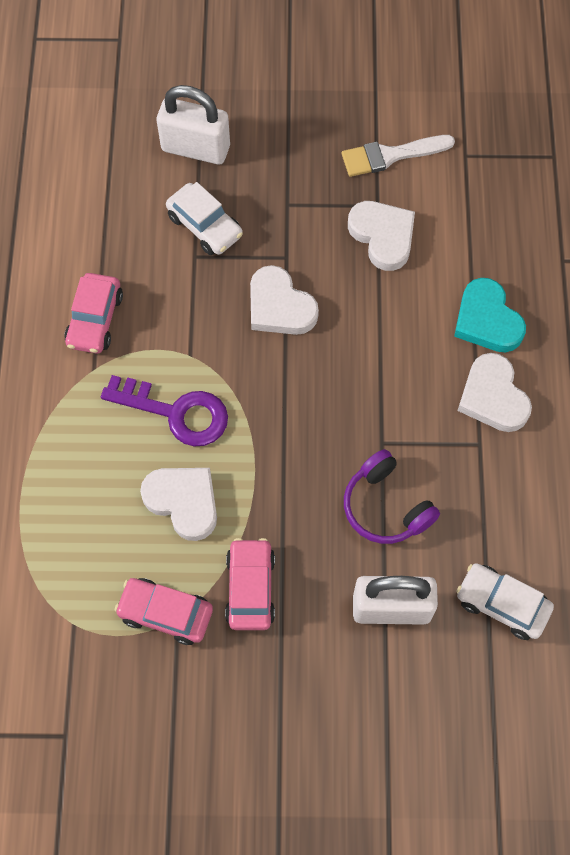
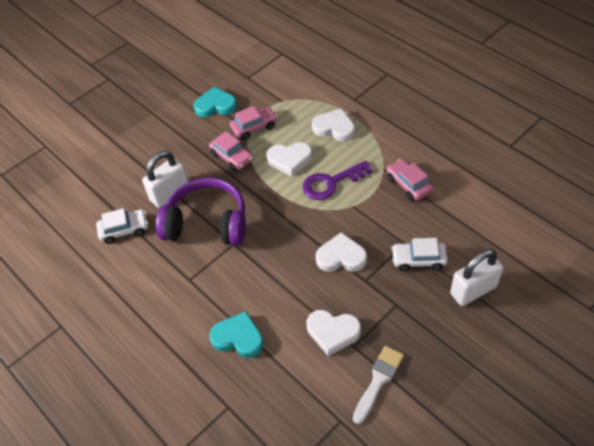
camera: 140 degrees right, 15 degrees down
purple headphones [344,449,440,544] -> purple headphones [156,178,246,246], size x1.69
white heart [457,353,532,432] -> white heart moved to [312,109,355,142]
none -> turquoise heart [194,87,237,117]

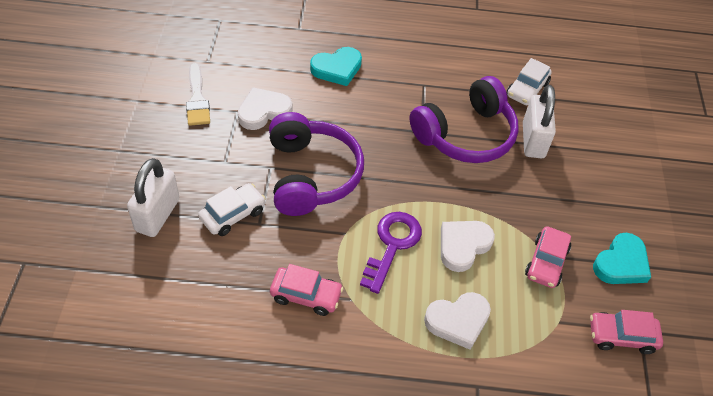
camera: 130 degrees right, 0 degrees up
pink car [209,131,253,171] -> pink car moved to [590,310,663,354]
white heart [315,232,367,272] -> purple headphones [269,112,364,216]

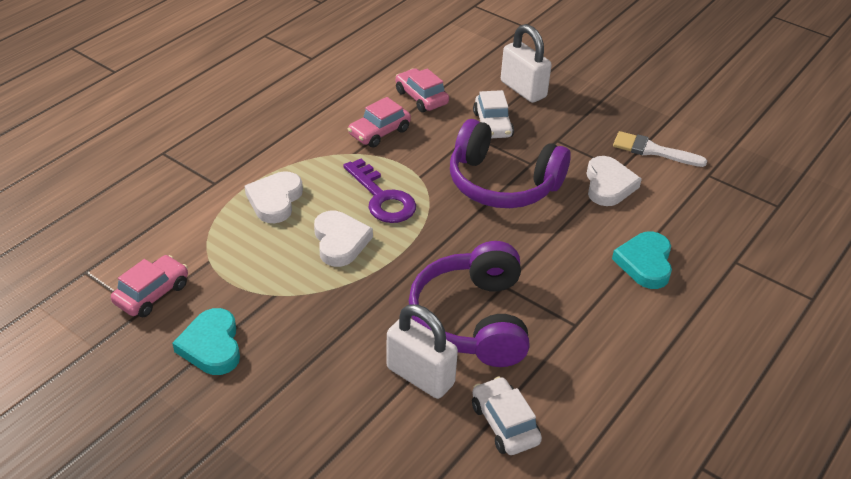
camera: 125 degrees right, 10 degrees down
pink car [525,226,571,288] -> pink car moved to [396,68,449,112]

